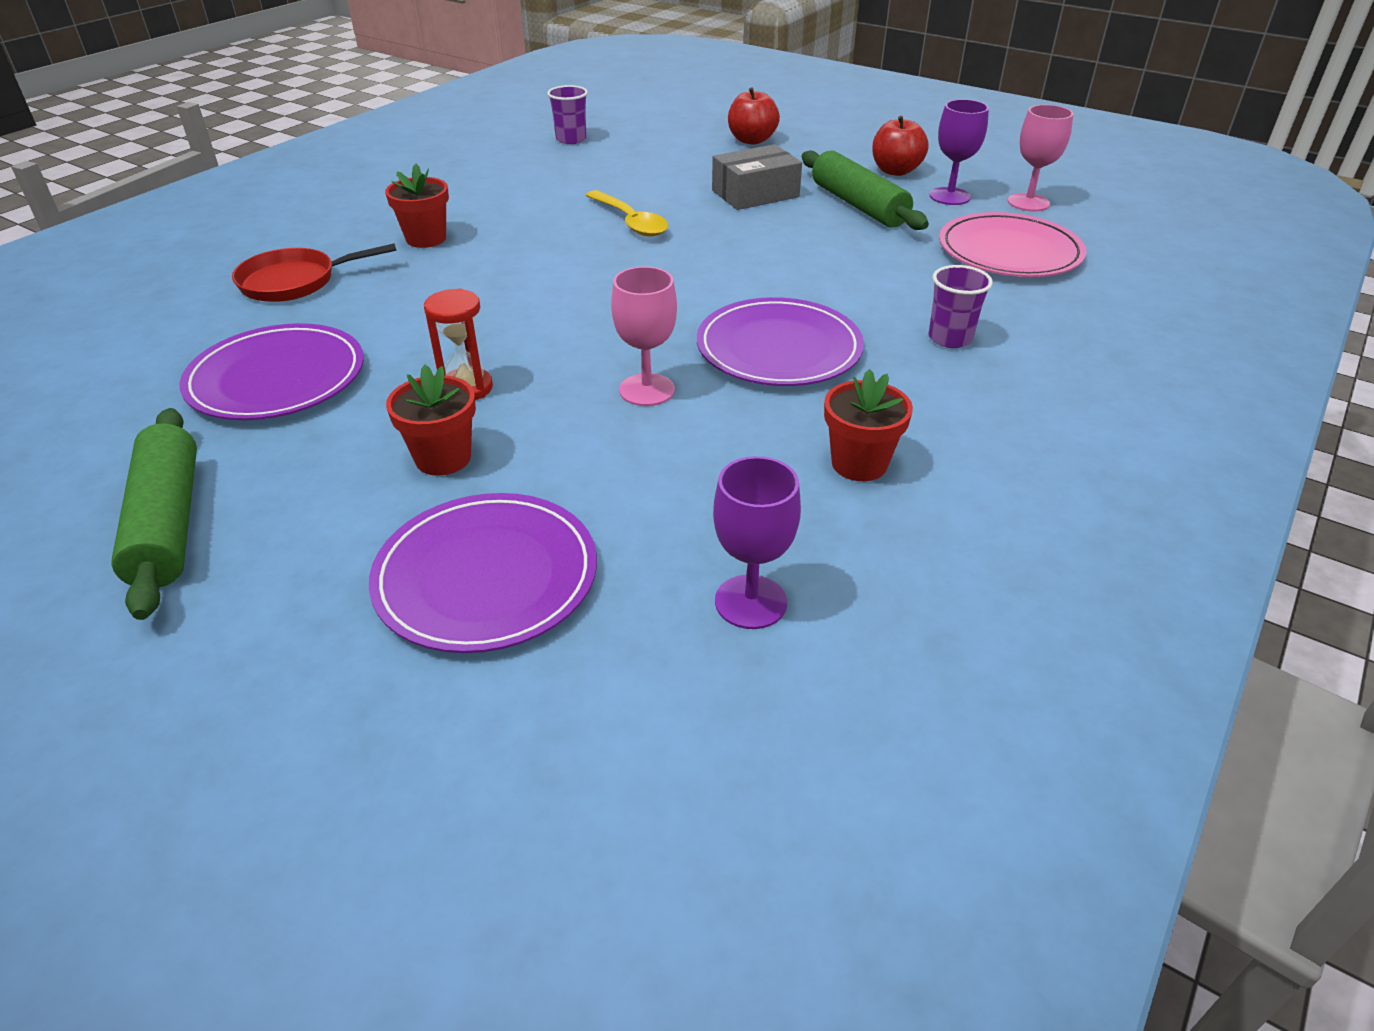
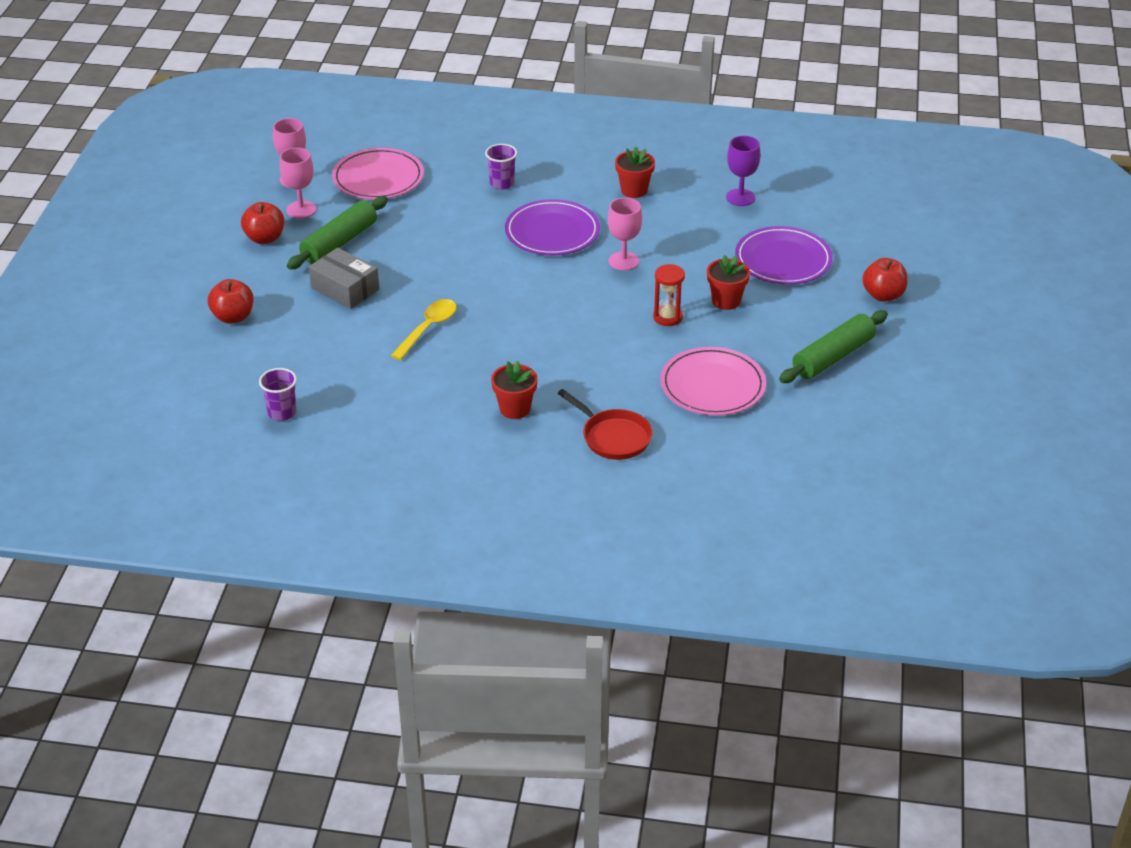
camera: 115 degrees left, 0 degrees up
purple plate [179,323,364,420] -> pink plate [660,347,766,416]
purple goblet [930,99,989,205] -> pink goblet [280,148,316,219]
none -> red apple [862,258,908,302]

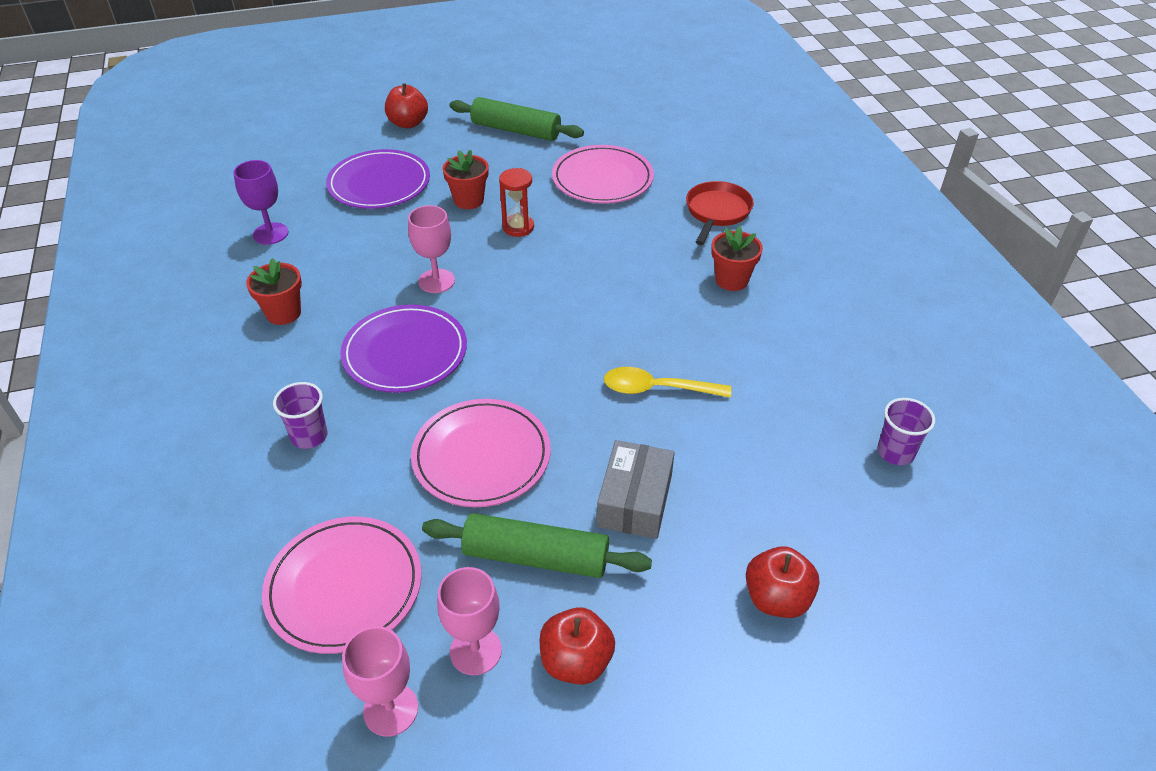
camera: 115 degrees left, 5 degrees up
none -> pink plate [411,399,551,507]

